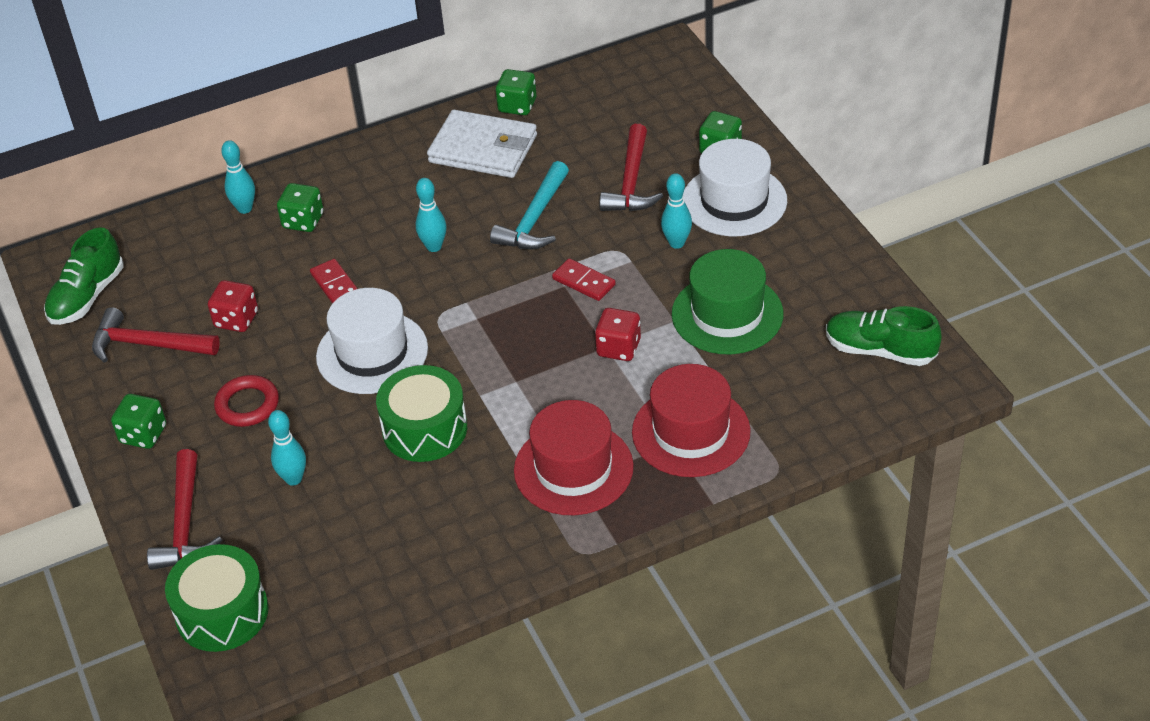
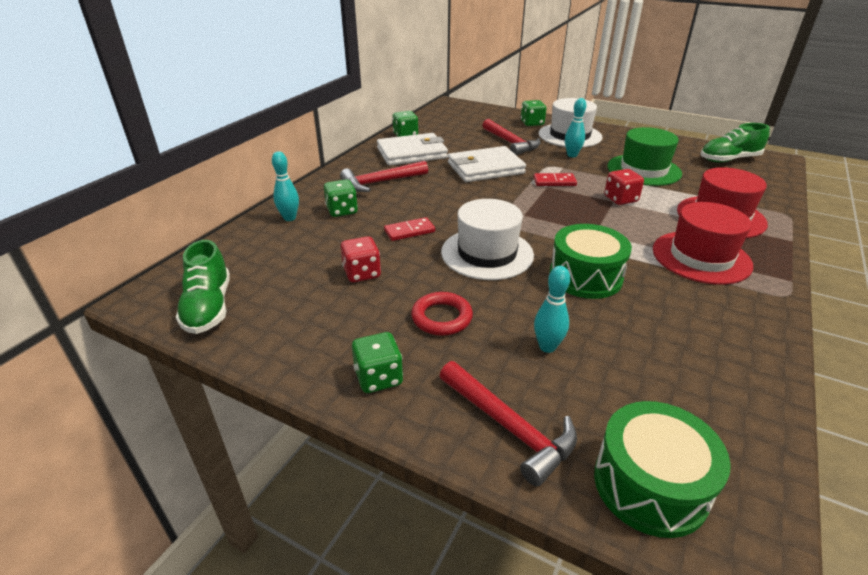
camera: 40 degrees left, 10 degrees down
red hammer [92,307,220,363] -> red hammer moved to [340,161,428,192]
red domino [310,259,358,304] -> red domino turned 45 degrees counterclockwise [384,217,435,241]
turquoise bowling pin [415,178,447,252] -> none
turquoise hammer [490,161,569,249] -> white wallet [448,146,526,182]

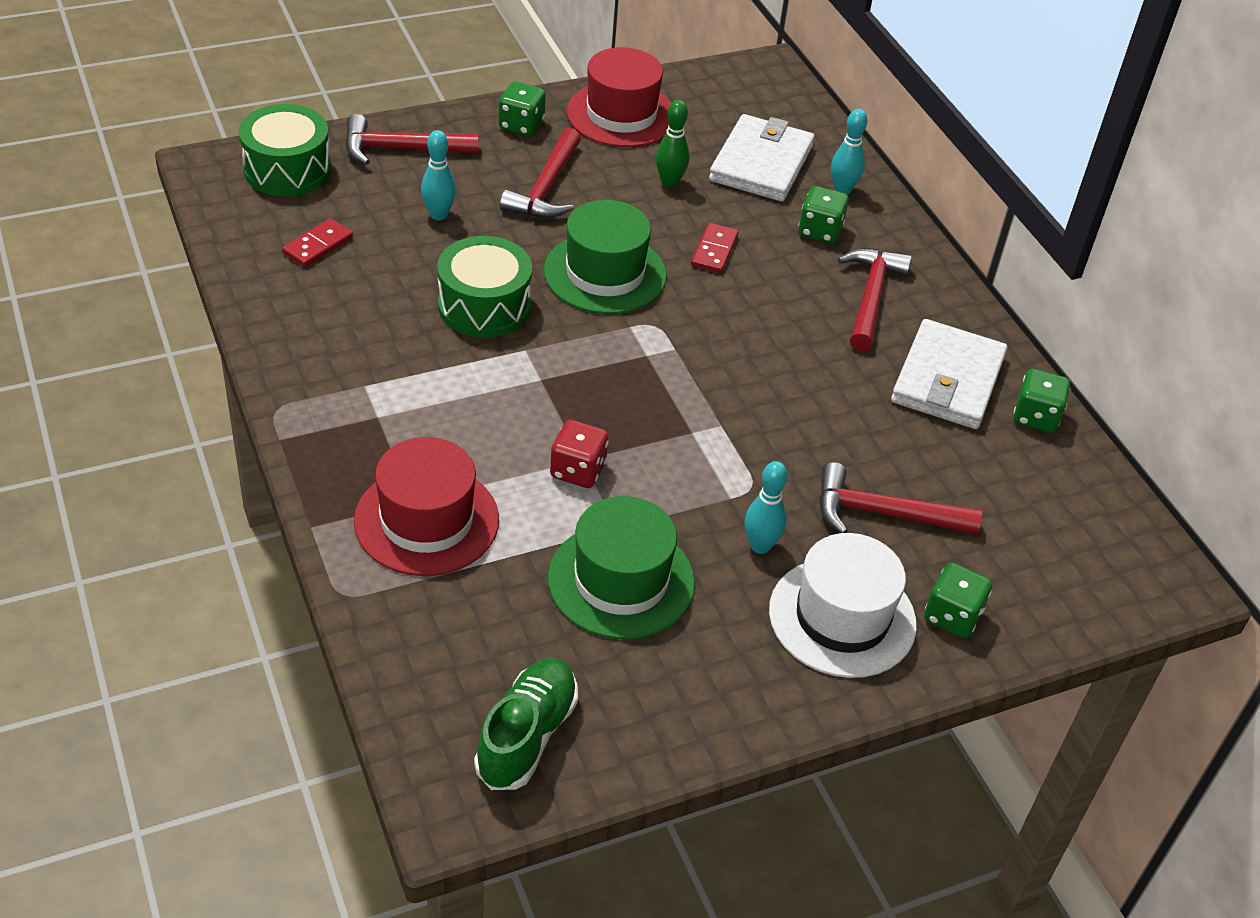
camera: 125 degrees right, 10 degrees up
green shoe [176,240,230,334] -> none
red dice [341,236,381,282] -> green bowling pin [656,100,689,188]
red ring [411,292,473,336] -> red hammer [500,128,581,218]
white hat [441,199,534,280] -> green hat [544,200,667,314]
white wallet [448,146,526,182] -> white wallet moved to [709,114,815,201]
red domino [533,173,577,186] -> red domino moved to [282,218,353,267]
red hat [653,202,753,285] -> red hat moved to [567,47,671,147]

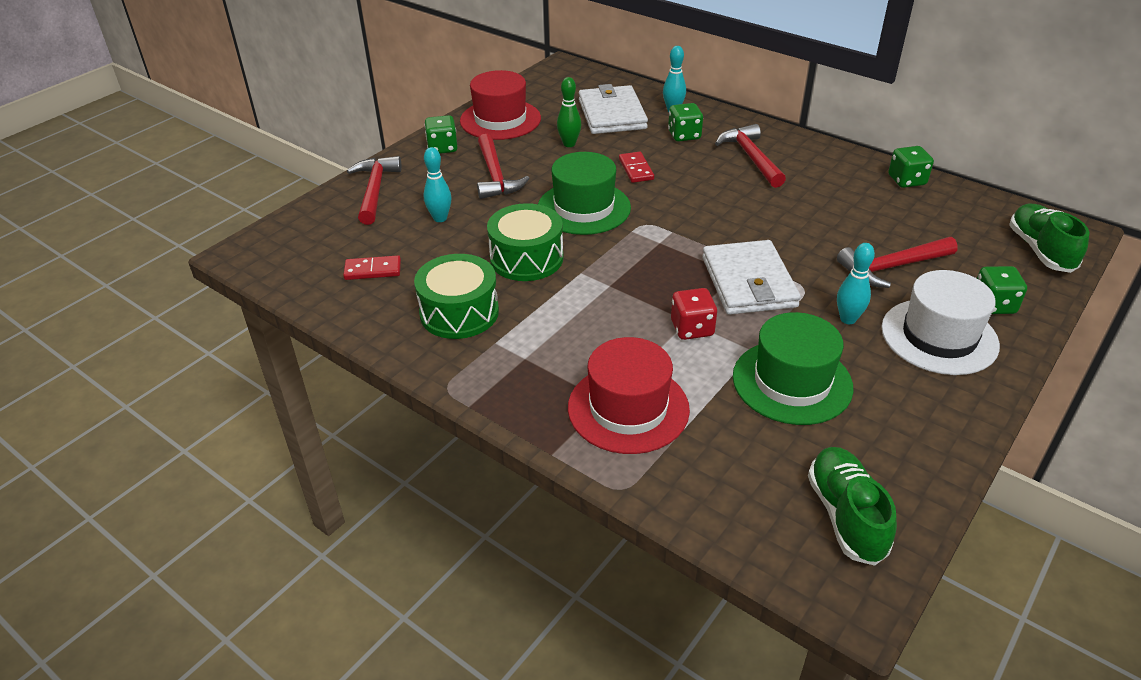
camera: 25 degrees left, 5 degrees down
green drum [239,104,331,196] -> green drum moved to [414,254,499,339]
red domino [282,218,353,267] -> red domino turned 75 degrees clockwise [343,255,401,280]
red hammer [345,114,479,165] -> red hammer turned 120 degrees clockwise [347,156,402,225]
white wallet [891,319,1007,429] -> white wallet moved to [702,240,801,315]
none -> green shoe [1009,204,1089,273]

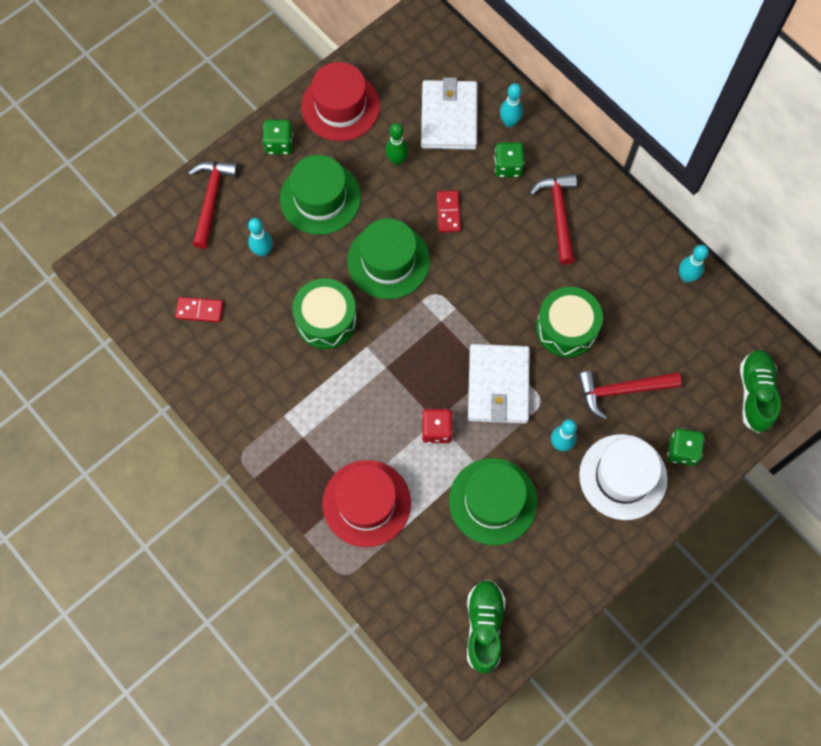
camera: 10 degrees right, 30 degrees up
green drum [414,254,499,339] -> green drum moved to [536,287,603,357]
red hammer [477,134,530,199] -> green hat [280,155,361,235]
green dice [888,146,934,188] -> turquoise bowling pin [679,245,709,283]

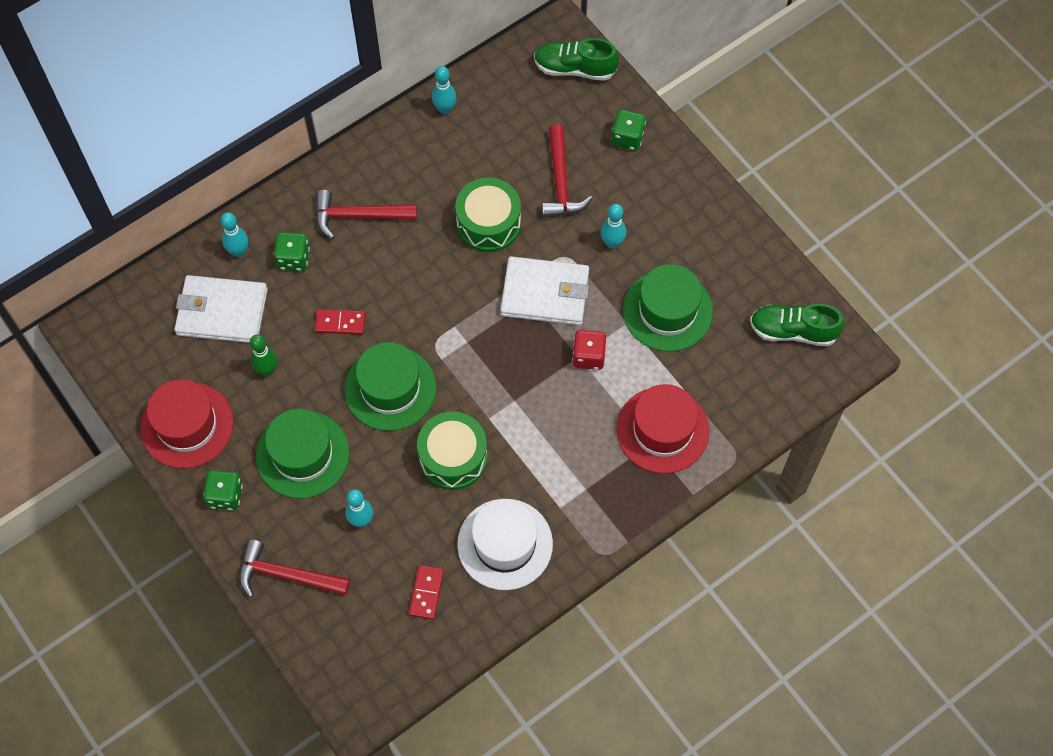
camera: 85 degrees left, 5 degrees down
white hat [579,434,668,520] -> white hat moved to [457,499,553,590]

